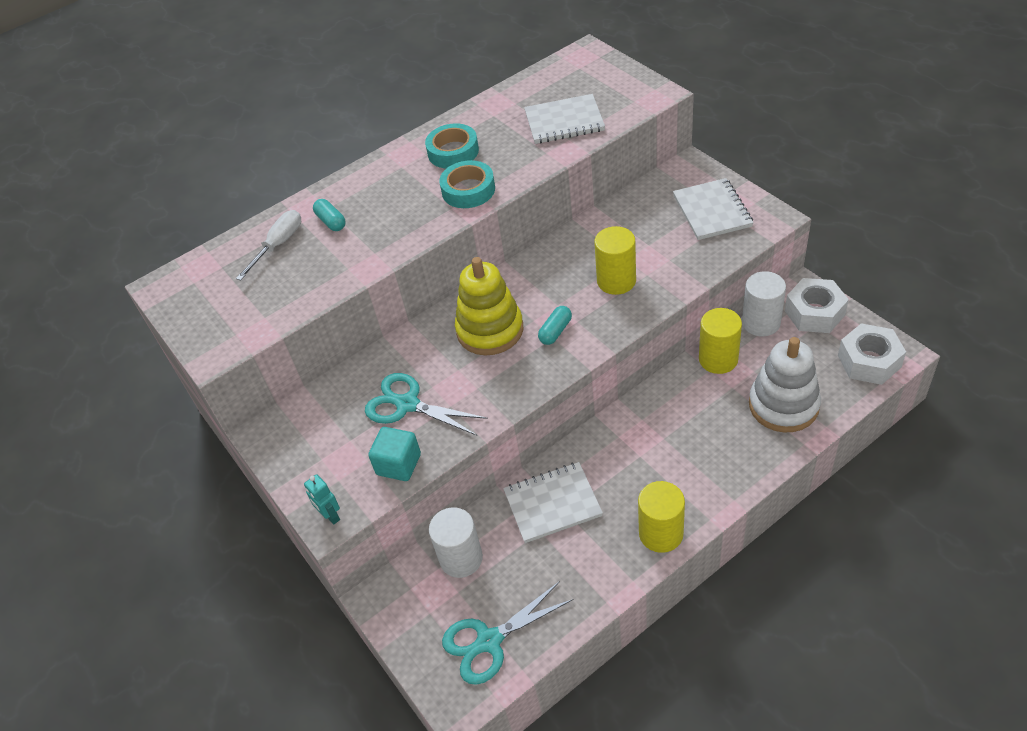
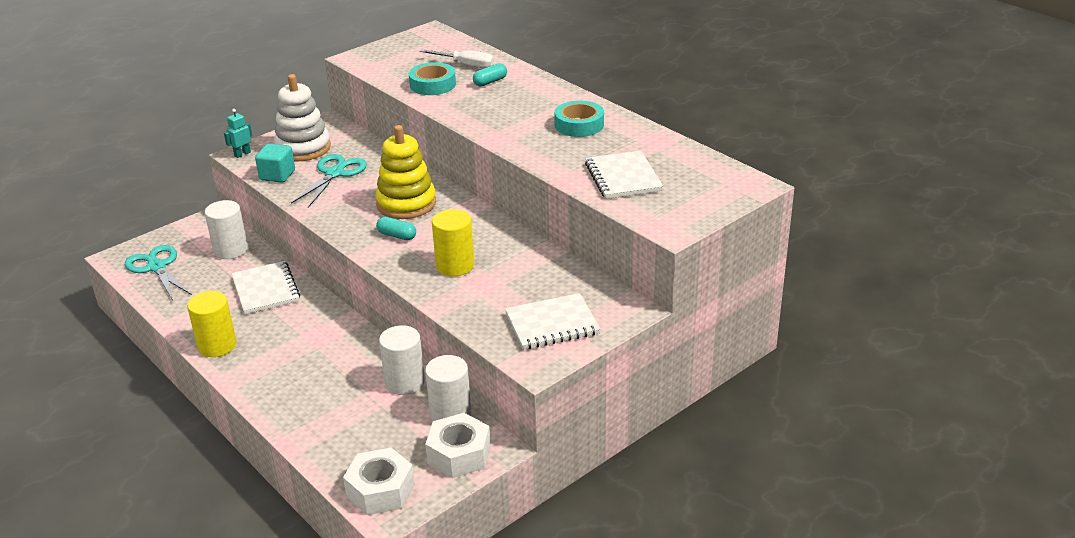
camera: 80 degrees right, 15 degrees down
turquoise tape [439,160,495,208] -> turquoise tape moved to [409,62,456,95]
yellow cylinder [699,308,742,374] -> white cylinder [379,325,425,395]
white stacking toy [749,337,821,432] -> white stacking toy moved to [274,74,331,161]

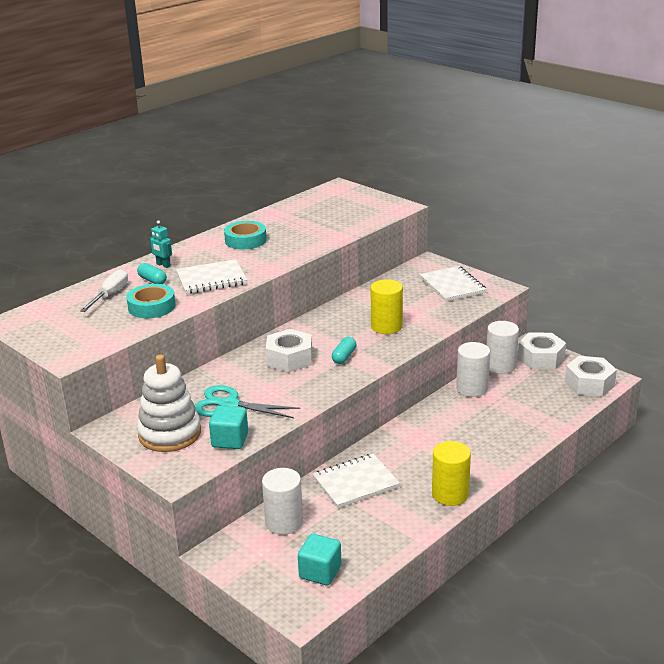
camera: 95 degrees left, 5 degrees down
turquoise scissors [125,245,192,301] -> turquoise cube [298,534,341,585]
turquoise robot [224,109,252,158] -> turquoise robot moved to [149,220,172,268]
yellow stacking toy [375,125,436,219] -> white nut [266,329,312,373]
white notebook [585,150,663,199] -> white notebook moved to [176,259,247,294]

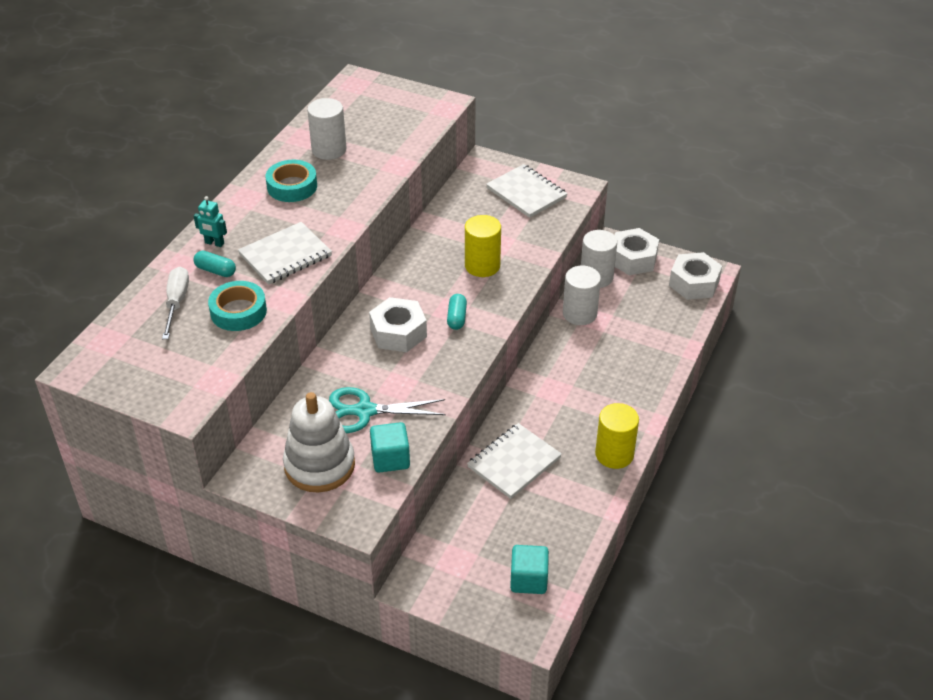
camera: 20 degrees left, 15 degrees up
white cylinder [262,468,303,535] -> white cylinder moved to [307,98,346,160]

